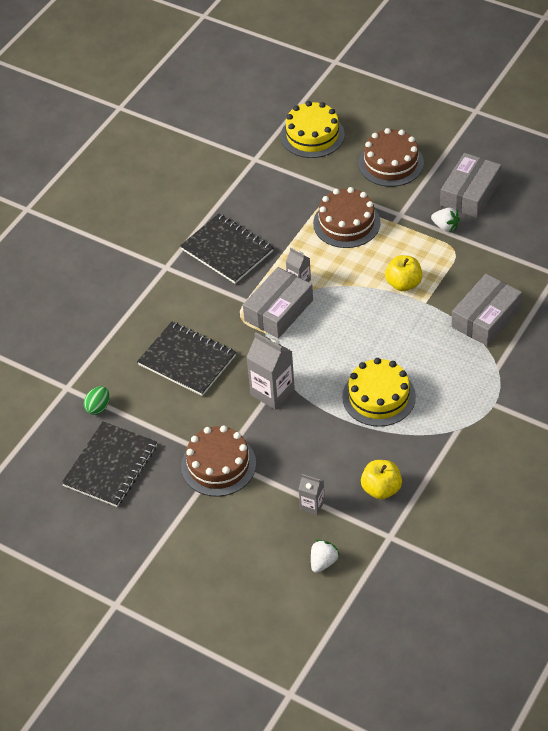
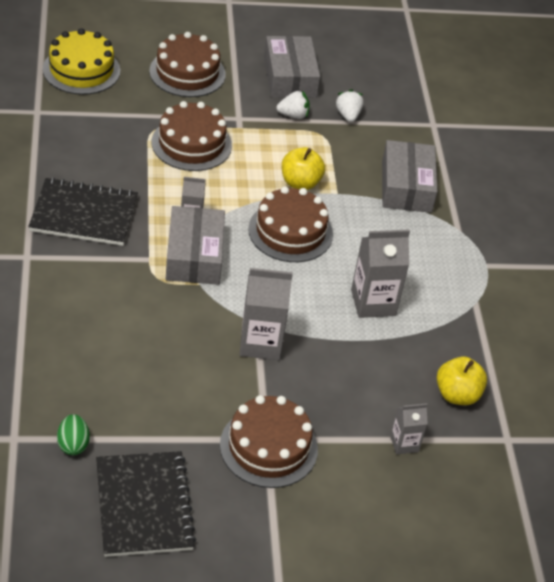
camera: 45 degrees left, 5 degrees down
black notebook [137,322,236,396] -> none
white strawberry [311,539,340,573] -> white strawberry moved to [336,89,364,122]
yellow cake [342,358,416,427] -> grey carton [351,229,410,318]
none -> brown cake [248,186,333,262]

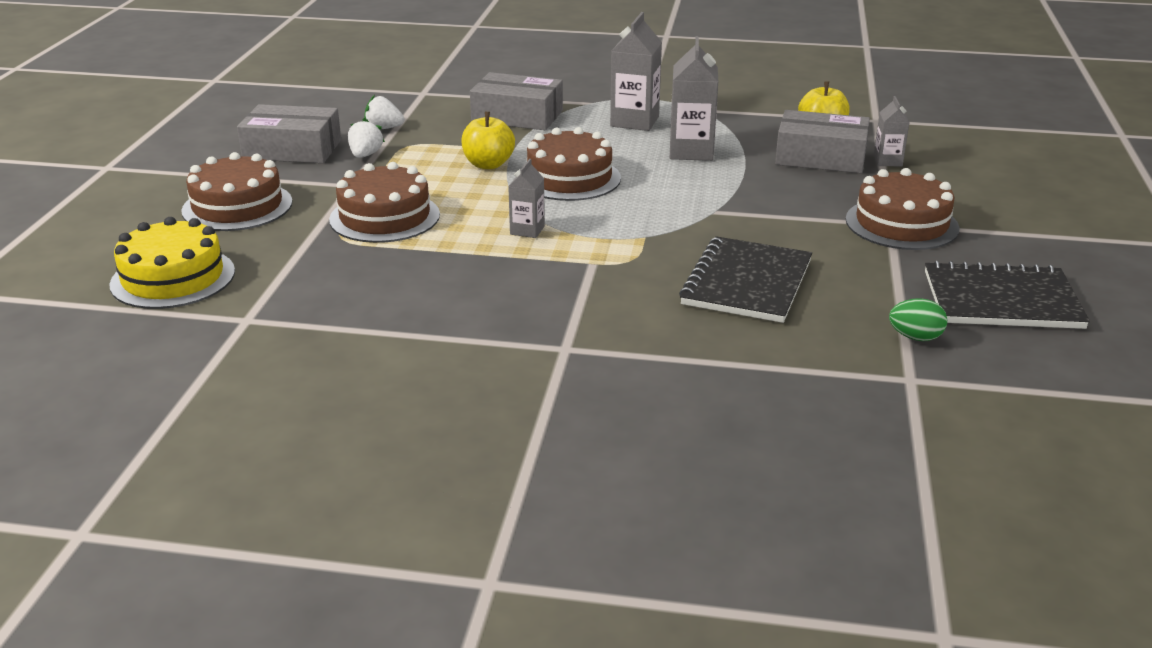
camera: 70 degrees left, 15 degrees down
black notebook [28,177,138,246] -> black notebook moved to [679,236,812,323]
grey box [166,206,225,285] -> grey box moved to [775,110,870,173]
grey carton [240,268,293,360] -> grey carton moved to [610,12,662,131]

